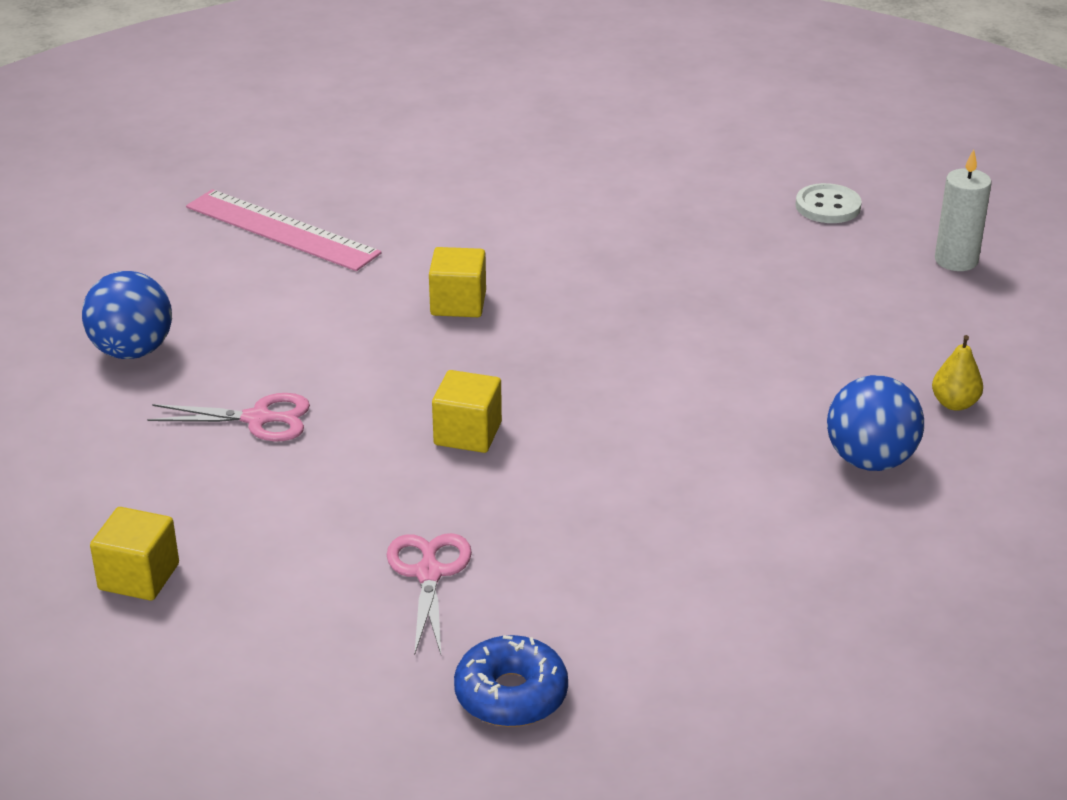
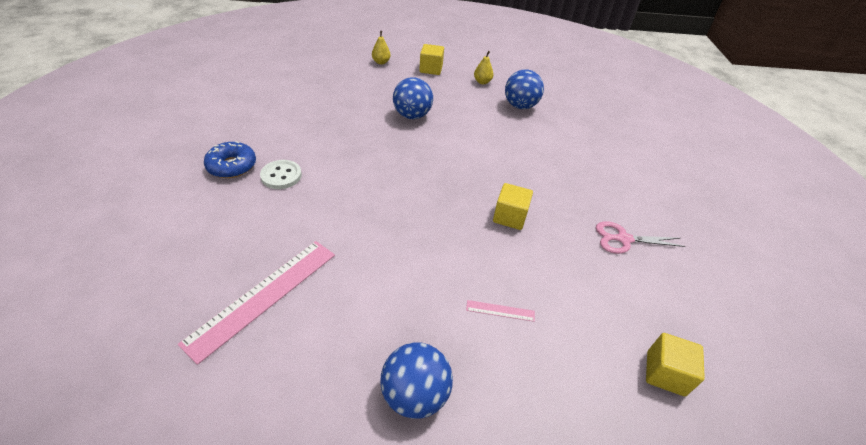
camera: 90 degrees left, 10 degrees up
pink scissors [147,393,310,441] -> pink ruler [466,300,535,322]
yellow cube [429,247,486,317] -> yellow cube moved to [419,44,444,75]
blue donut [454,635,568,727] -> blue donut moved to [204,141,256,178]
white button [795,183,862,223] -> white button moved to [260,160,302,189]
white candle [935,149,991,271] -> yellow pear [372,31,391,64]
none -> blue ball [393,77,433,119]

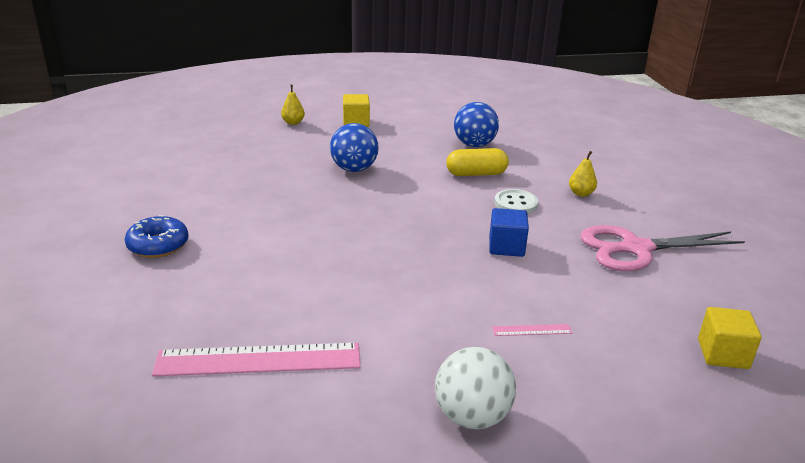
camera: 10 degrees left, 15 degrees down
pink ruler [178,241,335,365] -> pink ruler turned 60 degrees clockwise [152,343,360,377]
white button [260,160,302,189] -> white button moved to [495,189,538,214]
blue ball [380,342,453,419] -> white ball [435,347,516,429]
yellow pear [474,51,493,84] -> yellow pear moved to [569,151,597,197]
yellow cube [493,183,533,230] -> blue cube [489,208,529,257]
pink scissors [596,221,686,254] -> pink scissors [581,225,745,271], size x1.66
none -> yellow capsule [446,148,509,176]

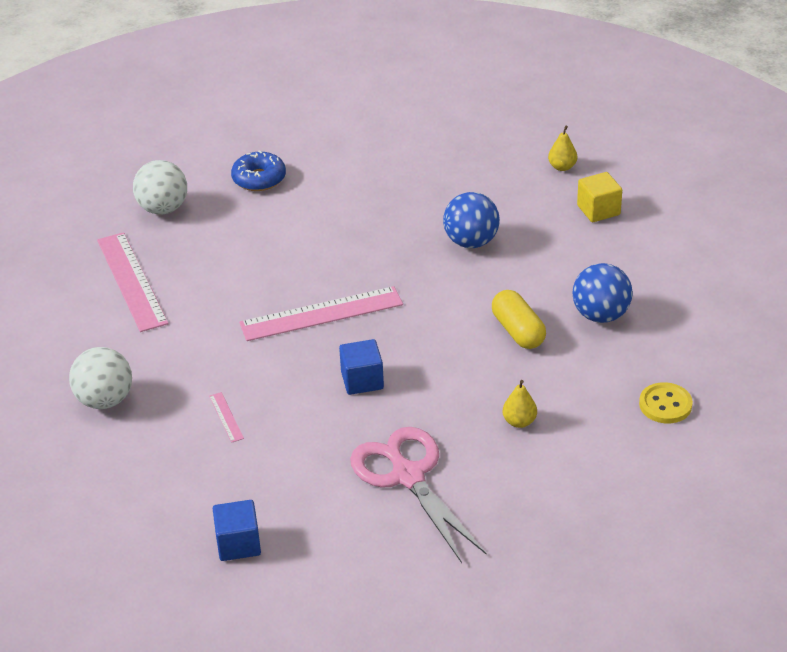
camera: 75 degrees right, 10 degrees up
white button [495,189,538,214] -> none
yellow cube [698,307,762,369] -> blue cube [213,500,261,561]
none -> white ball [133,160,187,215]
none -> pink ruler [239,286,403,341]
none -> yellow button [639,382,693,423]

